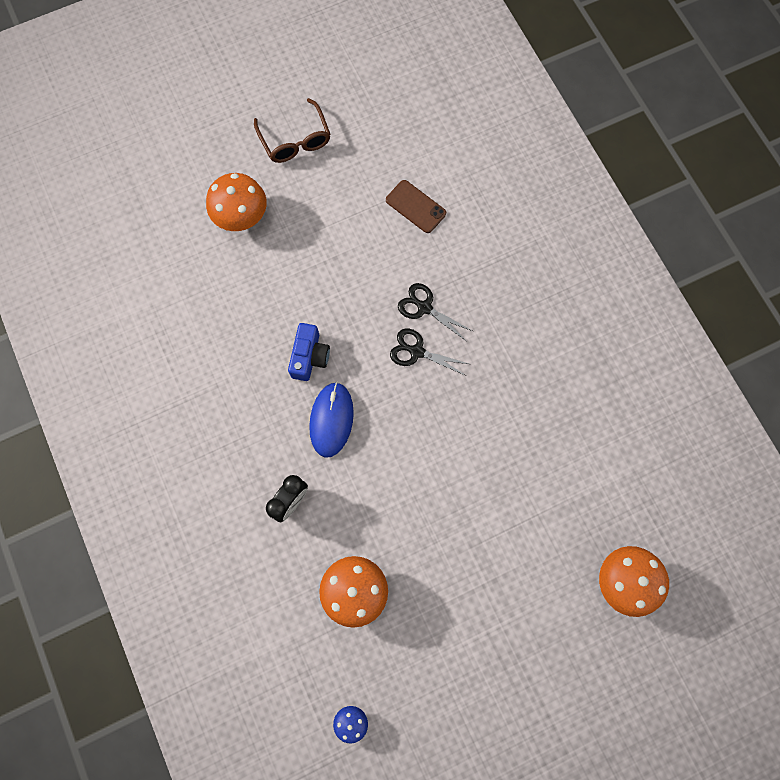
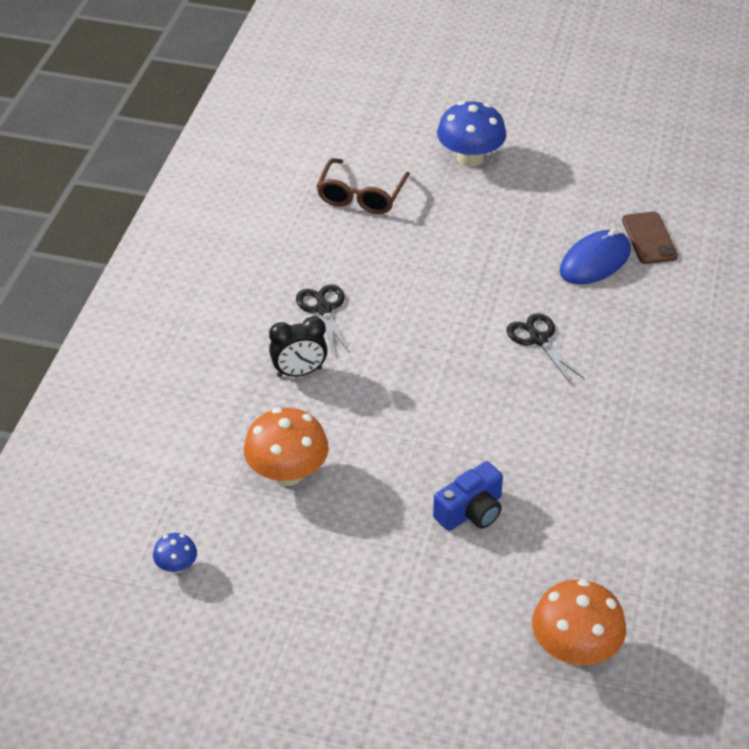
camera: 40 degrees right, 30 degrees down
orange mushroom [206,173,267,231] -> blue mushroom [437,101,506,167]
brown glasses [254,98,330,163] -> brown glasses moved to [316,158,410,214]
blue camera [288,323,330,381] -> blue camera moved to [433,461,503,531]
blue mouse [309,382,354,458] -> blue mouse moved to [560,228,631,285]
black scissors [398,283,472,341] -> black scissors moved to [296,284,349,353]

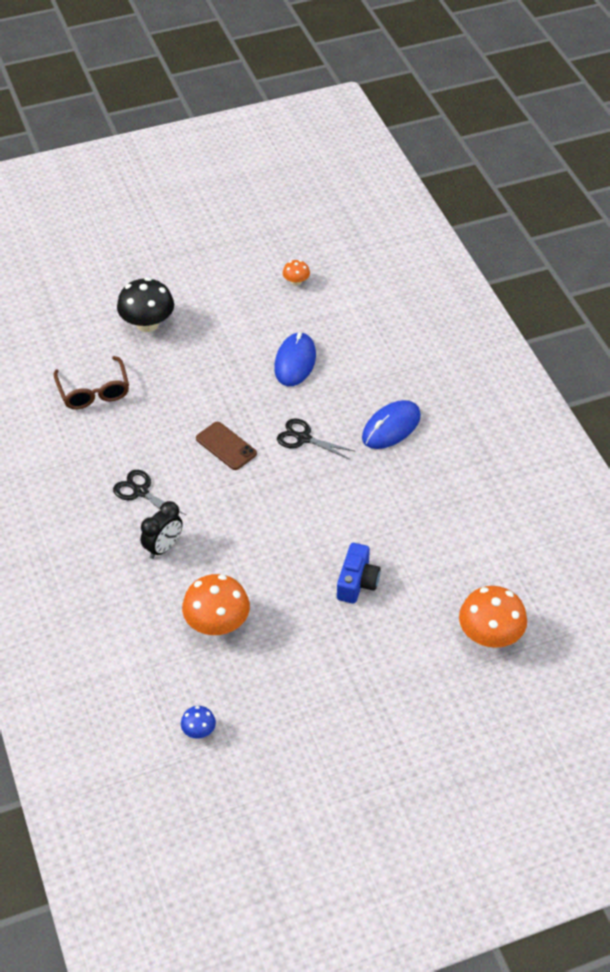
camera: 35 degrees left, 5 degrees up
blue mushroom [437,101,506,167] -> black mushroom [117,277,174,332]
brown phone [622,212,678,264] -> brown phone moved to [196,422,257,470]
none -> orange mushroom [283,260,310,286]
none -> blue mouse [362,400,421,449]

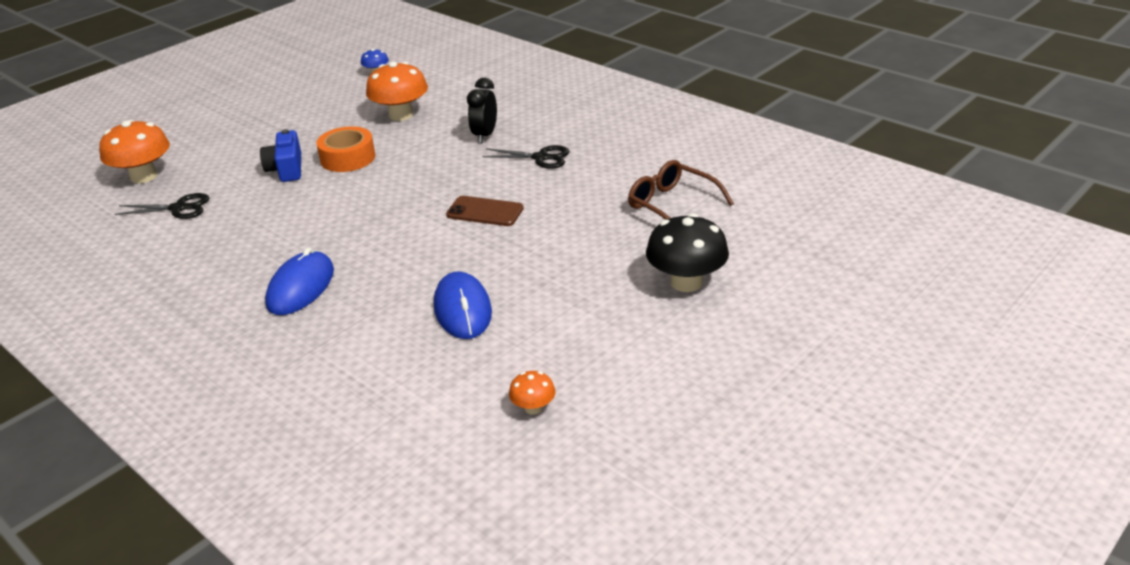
camera: 155 degrees right, 15 degrees down
black scissors [277,419,354,459] -> black scissors moved to [115,193,209,219]
none -> orange tape [316,126,375,172]

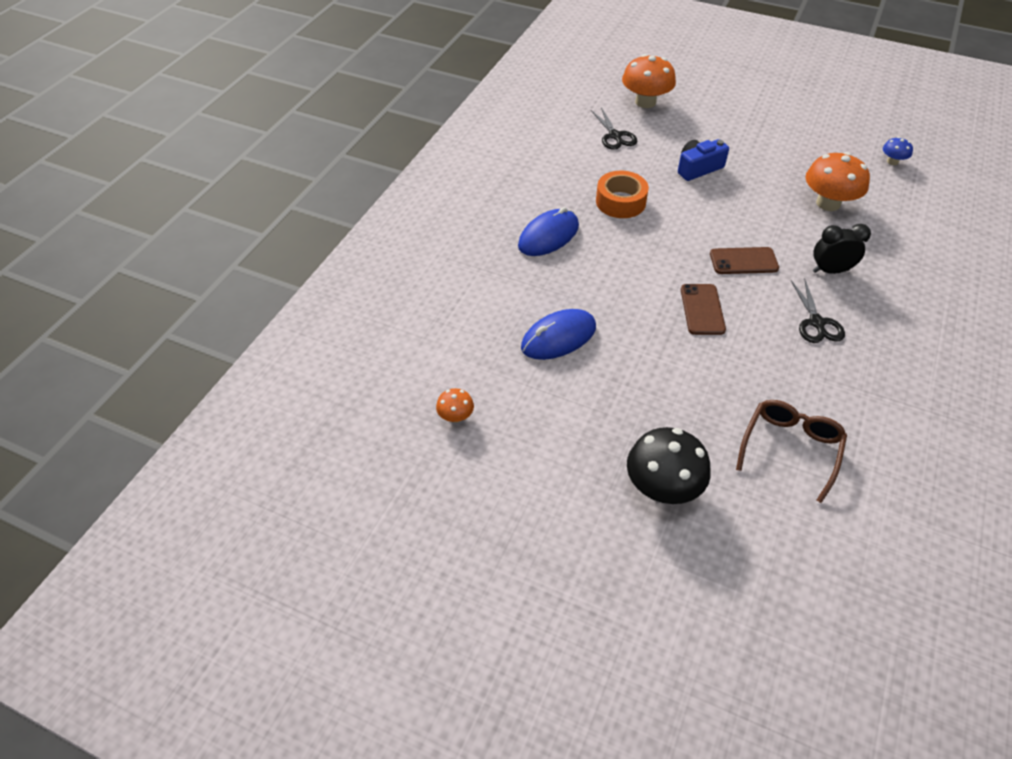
camera: 70 degrees right, 15 degrees up
blue mouse [265,247,334,315] -> blue mouse turned 45 degrees counterclockwise [518,207,579,256]
orange tape [316,126,375,172] -> orange tape moved to [596,171,649,218]
none -> brown phone [710,247,779,274]

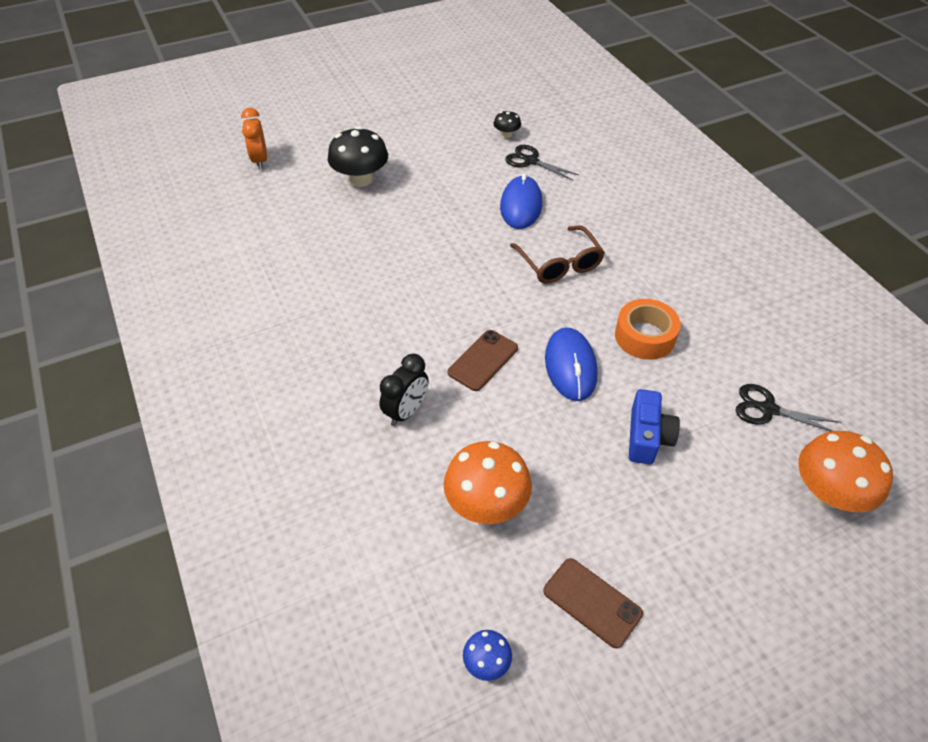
camera: 130 degrees right, 0 degrees up
orange mushroom [436,388,474,423] -> black mushroom [494,110,521,138]
blue mouse [518,207,579,256] -> blue mouse moved to [545,327,598,401]
brown phone [681,284,726,335] -> brown phone moved to [543,558,643,648]
brown glasses [736,400,847,503] -> brown glasses moved to [510,226,605,284]
black scissors [791,278,845,343] -> black scissors moved to [505,145,579,181]
none -> orange clock [241,108,267,169]

